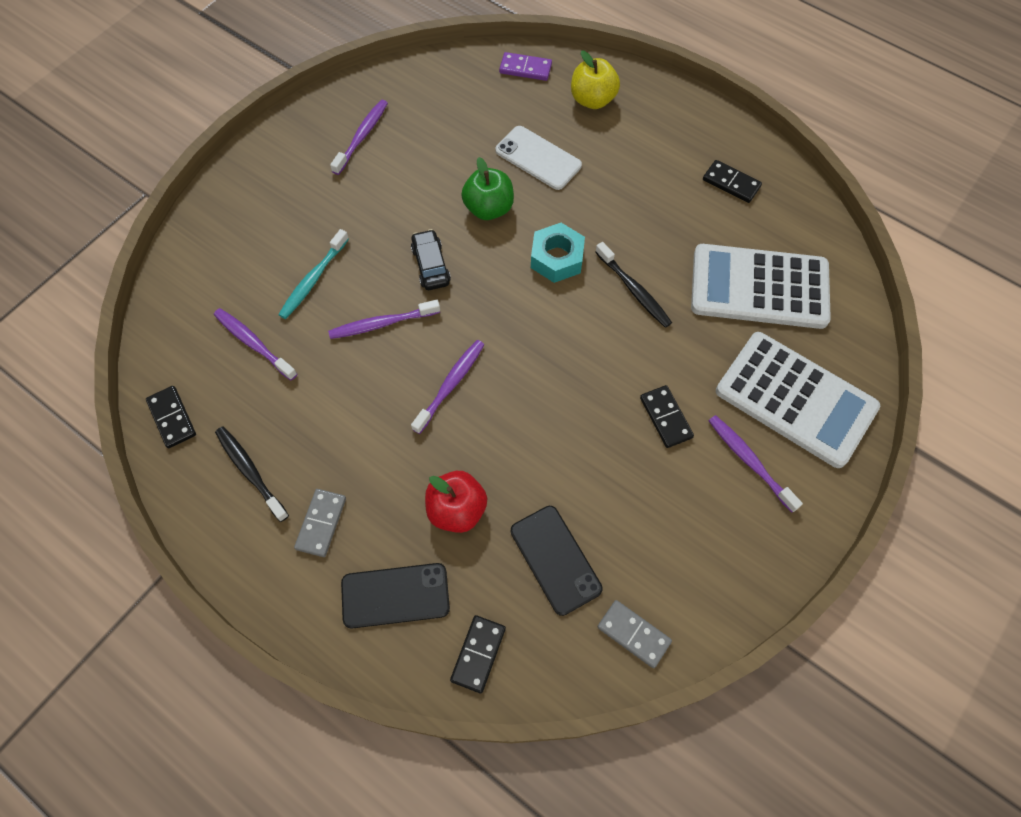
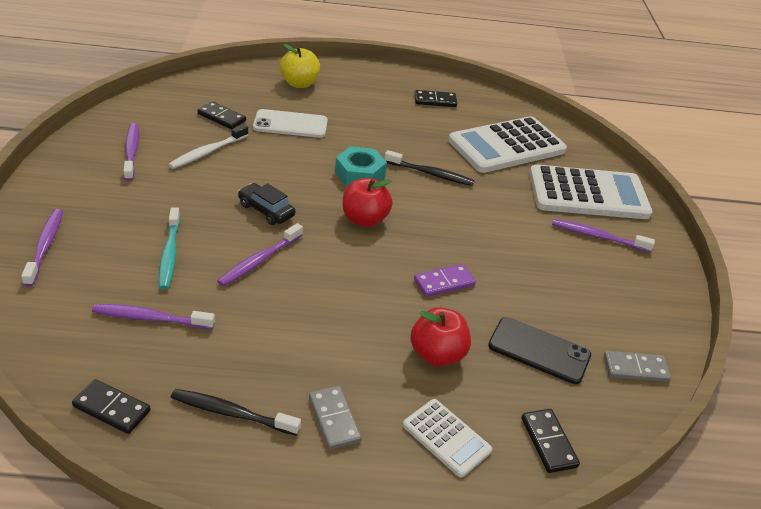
camera: 40 degrees left, 25 degrees down
black phone [341,563,450,629] -> white calculator [403,399,492,477]
purple toothbrush [411,340,484,434] -> purple toothbrush moved to [21,209,63,287]
green apple [461,157,514,220] -> none
purple domino [499,52,552,81] -> purple domino moved to [414,264,476,297]
black domino [640,385,694,448] -> black domino moved to [197,101,246,129]
none -> white toothbrush [168,125,248,169]
none -> red apple [343,178,393,227]

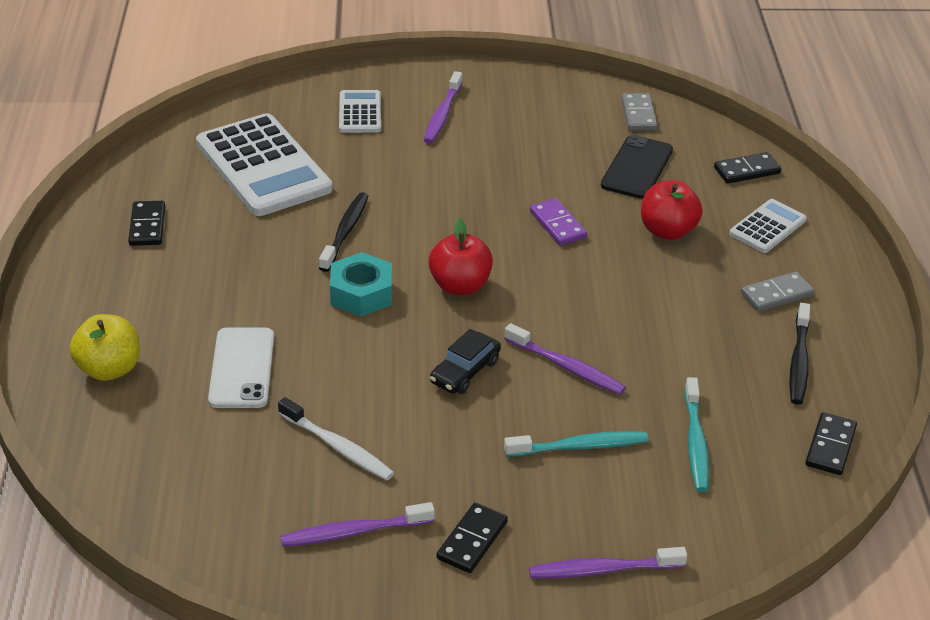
camera: 90 degrees left, 0 degrees up
purple toothbrush [92,304,215,329] -> turquoise toothbrush [684,377,709,492]
black domino [197,101,246,129] -> black domino moved to [437,503,508,573]
white calculator [529,164,652,219] -> white calculator [339,90,381,133], size x0.50

